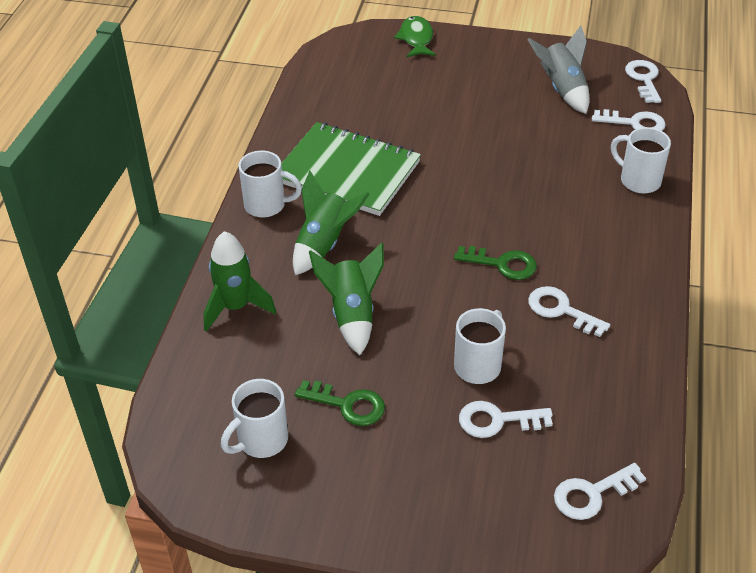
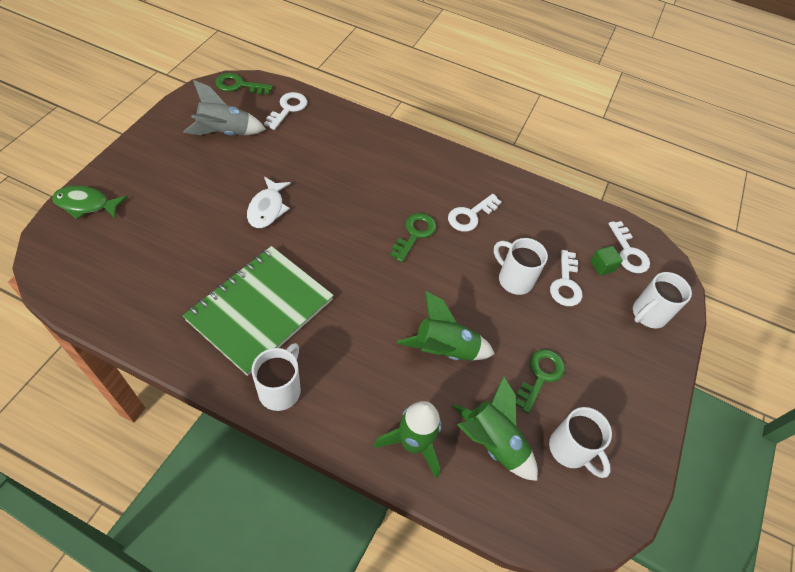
camera: 85 degrees left, 10 degrees up
green rocket [293,171,370,275] -> green rocket moved to [453,376,538,481]
white mug [611,127,671,194] -> white mug moved to [633,272,692,328]
white key [625,60,661,103] -> green key [215,73,273,95]
none -> white fish [247,177,291,228]
none -> green cube [591,246,623,276]

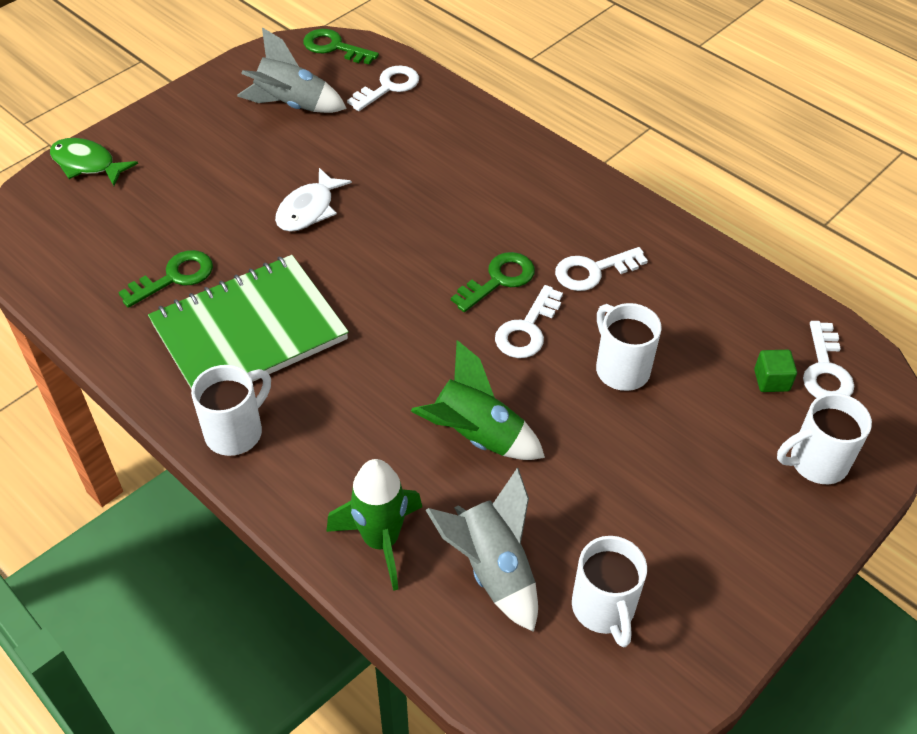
camera: 25 degrees right, 5 degrees down
green rocket [453,376,538,481] -> grey rocket [426,468,538,632]
green key [516,349,565,414] -> green key moved to [118,250,213,308]
white key [550,250,583,306] -> white key moved to [495,285,563,358]

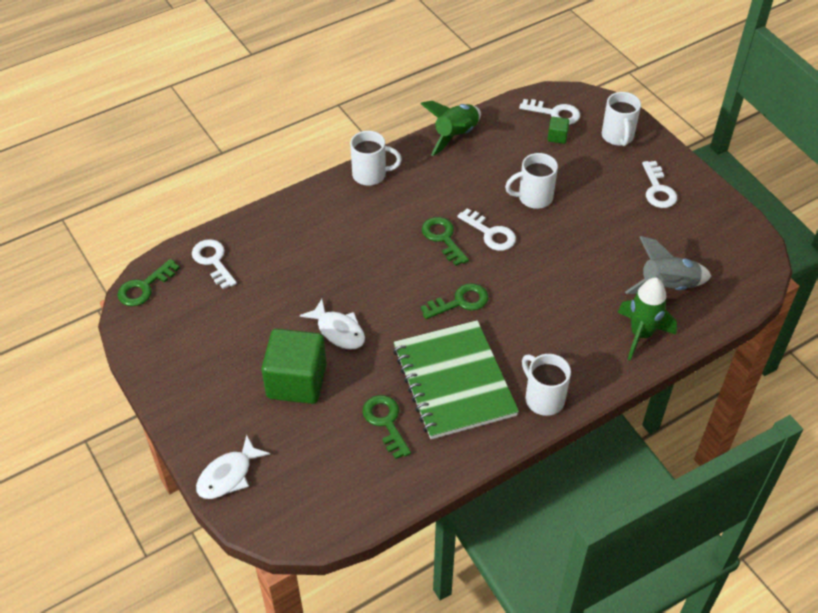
camera: 75 degrees left, 0 degrees up
green fish [50,138,138,186] -> white fish [196,435,270,499]
grey rocket [237,27,347,113] -> none
green rocket [411,340,545,460] -> green rocket moved to [421,101,481,156]
white key [555,247,648,291] -> white key moved to [642,161,677,208]
white mug [572,536,647,648] -> white mug moved to [350,131,402,186]
none -> green cube [261,329,326,404]
none -> green key [421,283,488,319]

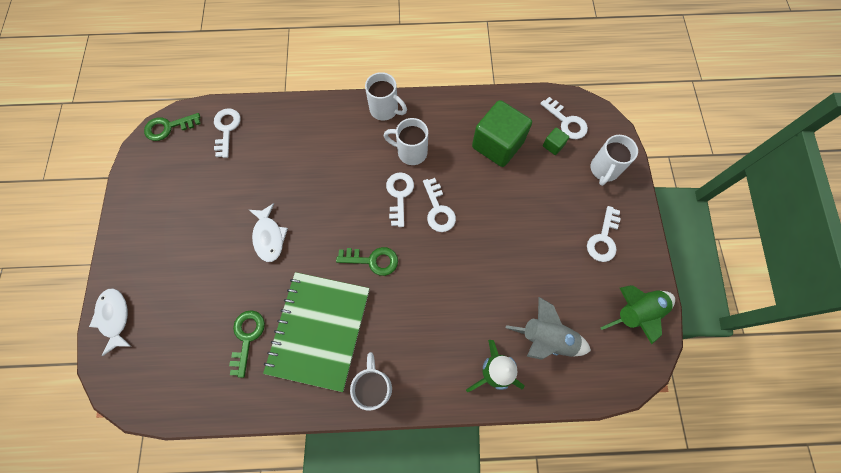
camera: 30 degrees right, 20 degrees up
white fish [196,435,270,499] -> white fish turned 90 degrees clockwise [89,288,132,356]
green cube [261,329,326,404] -> green cube moved to [472,100,532,167]
green rocket [421,101,481,156] -> green rocket moved to [600,285,675,344]
green key [422,217,469,266] -> white key [386,172,414,227]
white mug [505,153,558,209] -> white mug moved to [383,118,428,165]

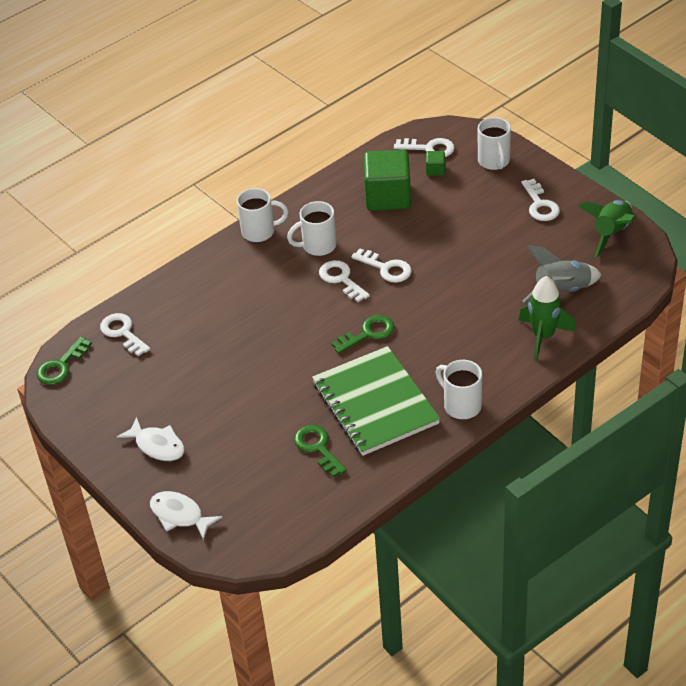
camera: 35 degrees left, 25 degrees down
white fish [249,203,288,262] -> white fish moved to [117,417,185,461]

